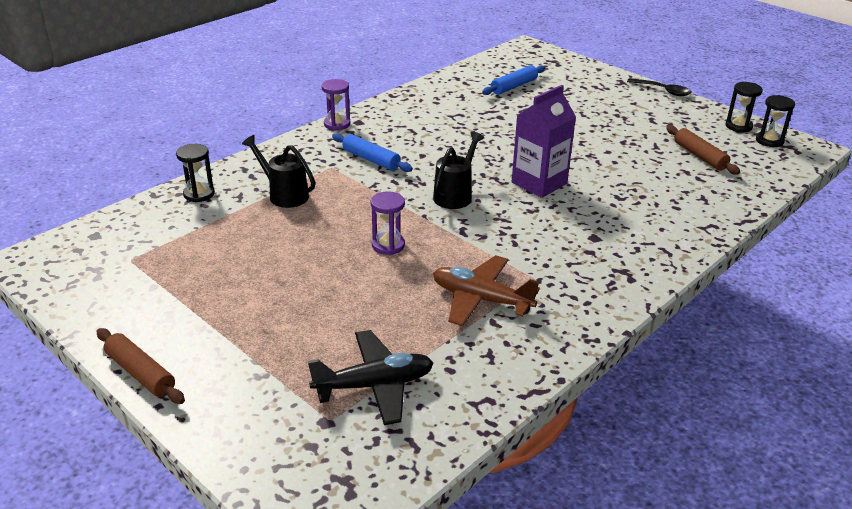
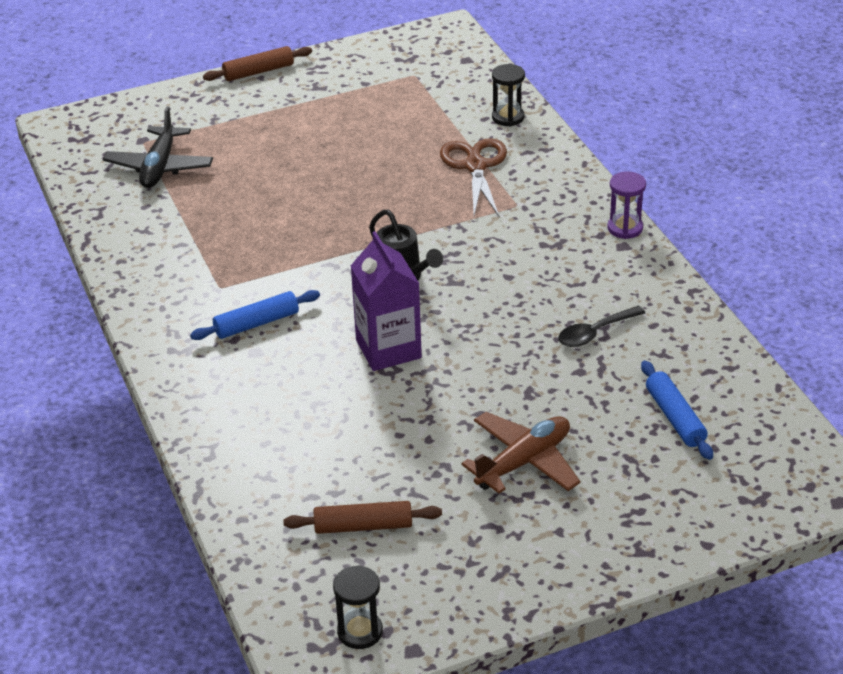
camera: 115 degrees right, 5 degrees up
black watering can [242,135,315,208] -> brown scissors [440,138,507,217]
blue rolling pin [332,133,413,172] -> blue rolling pin moved to [190,290,320,340]
purple hourglass [371,191,405,255] -> none
brown plane [433,255,540,326] -> brown plane moved to [461,412,581,494]
black spoon [627,78,692,96] -> black spoon moved to [558,306,645,347]
black hourglass [725,82,763,133] -> none

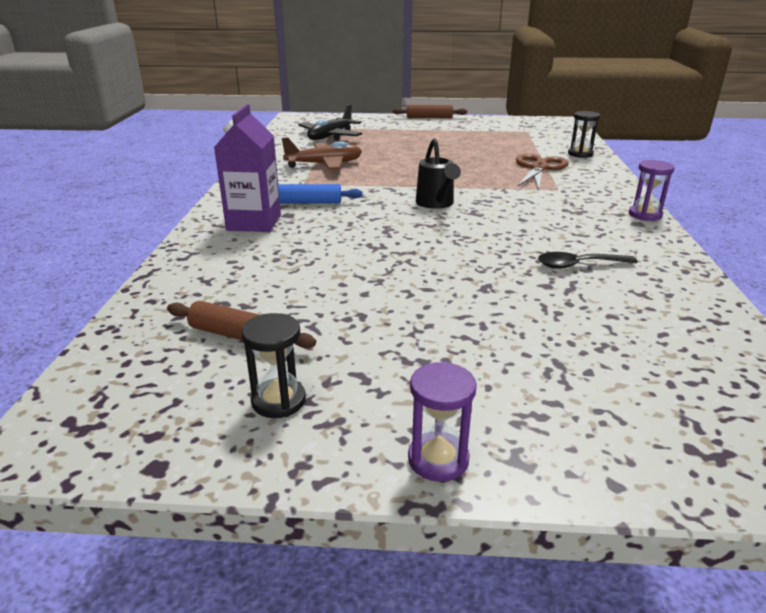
camera: 25 degrees right, 10 degrees down
black hourglass [333,565,383,649] -> black hourglass moved to [241,313,306,418]
purple carton [351,231,422,371] -> purple carton moved to [214,104,281,232]
brown plane [461,412,581,494] -> brown plane moved to [282,137,362,170]
blue rolling pin [641,361,713,460] -> none
none -> purple hourglass [408,362,477,482]

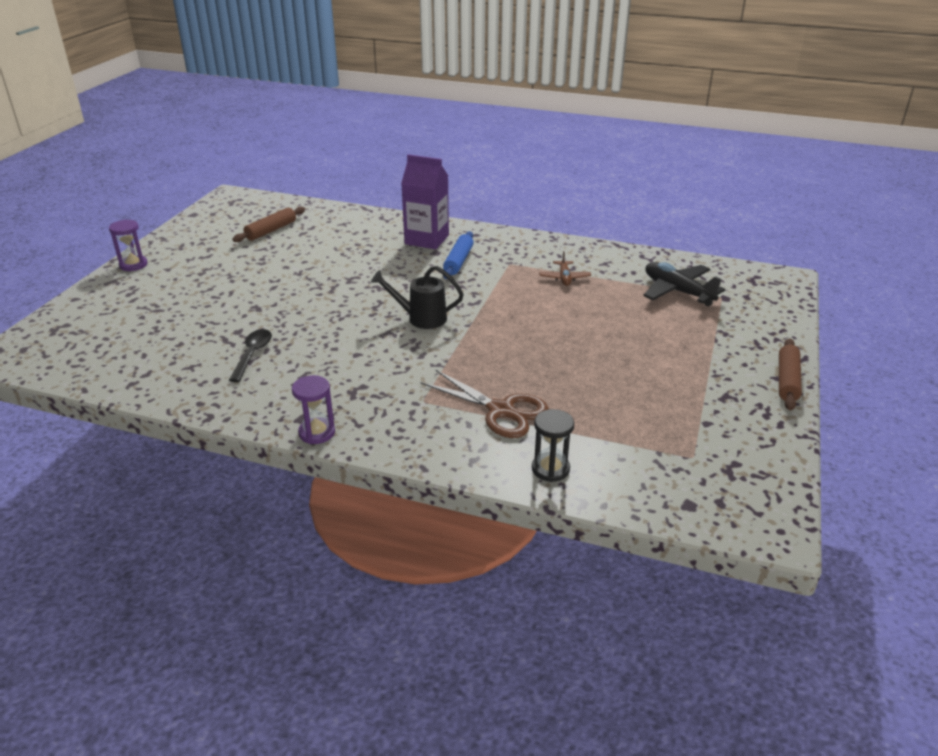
camera: 105 degrees right, 5 degrees up
black hourglass [241,313,306,418] -> none
brown plane [282,137,362,170] -> brown plane [539,251,591,286], size x0.57

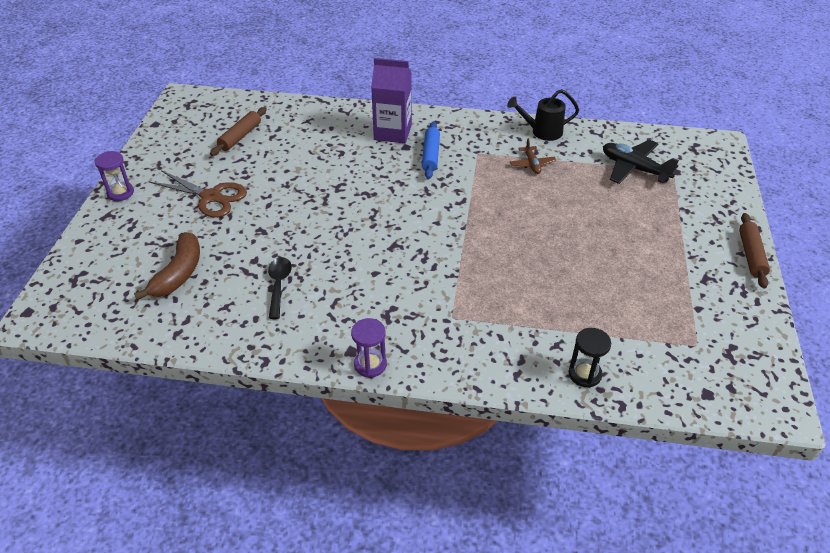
camera: 10 degrees left, 10 degrees up
black watering can [371,266,464,329] -> black watering can moved to [507,89,579,141]
brown scissors [421,370,549,438] -> brown scissors moved to [149,170,247,218]
none -> brown banana [134,232,200,300]

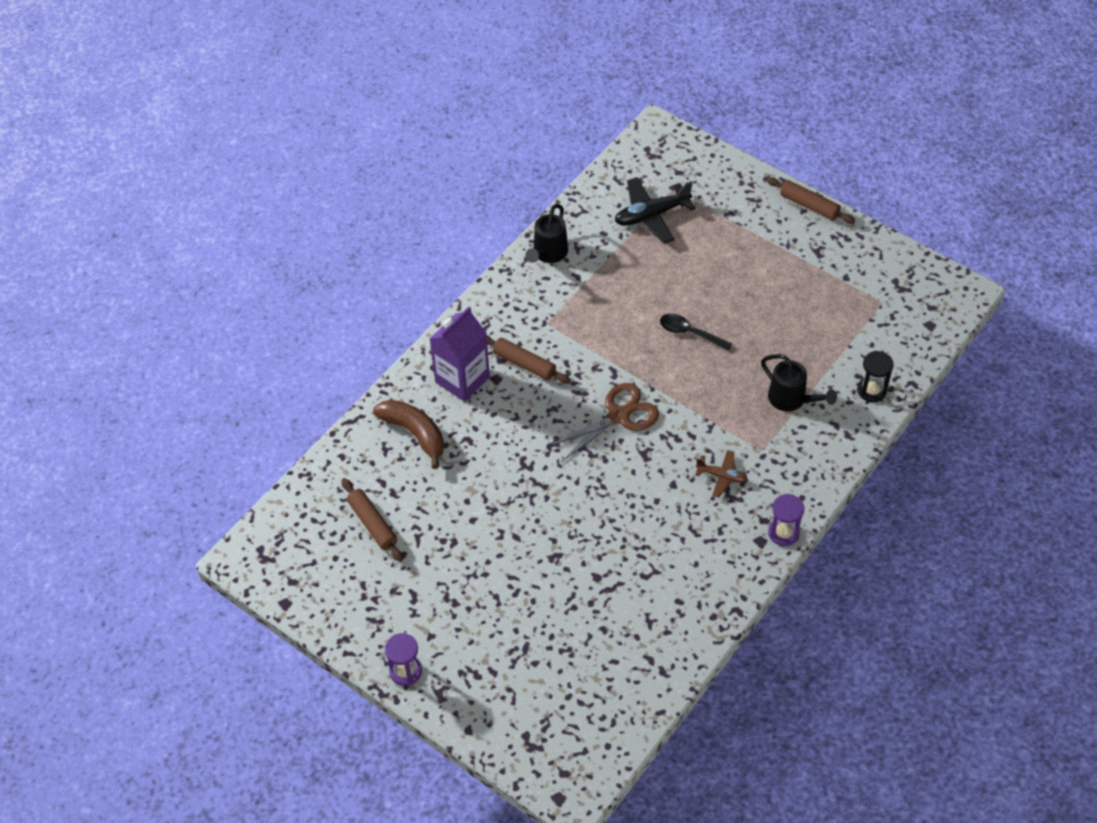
camera: 60 degrees left, 10 degrees up
brown banana [134,232,200,300] -> brown banana moved to [373,400,444,469]
brown scissors [149,170,247,218] -> brown scissors moved to [548,383,659,462]
black spoon [268,257,292,319] -> black spoon moved to [660,314,732,351]
blue rolling pin [422,121,440,179] -> brown rolling pin [487,335,571,384]
brown plane [510,138,556,174] -> brown plane moved to [695,450,747,498]
none -> black watering can [761,354,837,411]

